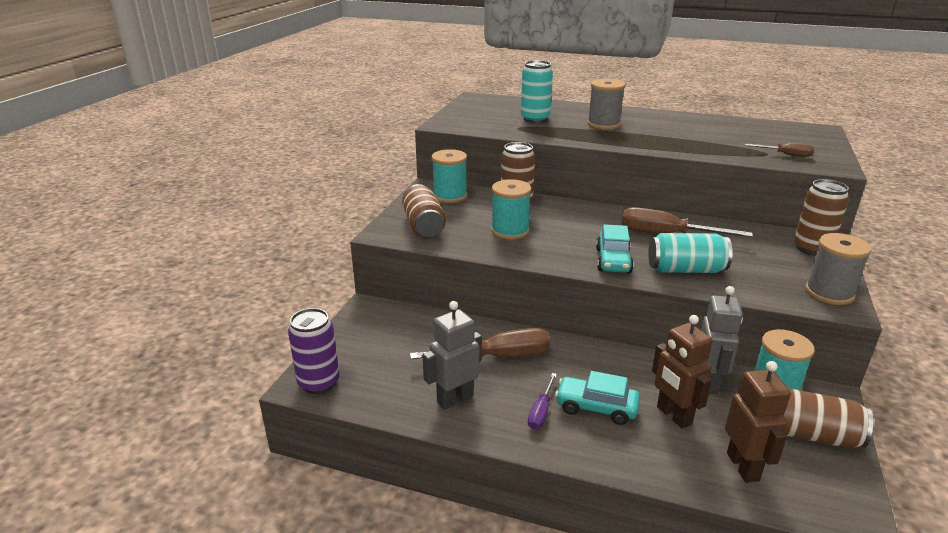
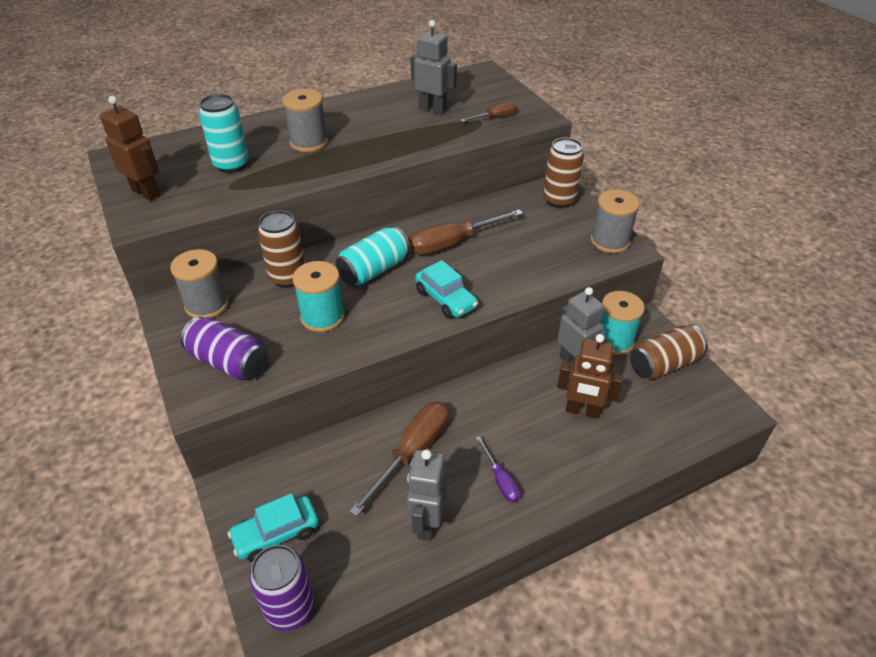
camera: 45 degrees left, 15 degrees up
brown can [402,184,446,238] -> purple can [180,317,268,381]
turquoise spool [432,149,467,203] -> grey spool [170,249,229,318]
turquoise car [555,371,640,425] -> turquoise car moved to [228,493,319,562]
turquoise can [648,233,733,273] -> turquoise can moved to [335,226,410,286]
brown robot [725,361,791,483] -> brown robot moved to [100,96,160,201]
none -> grey robot [410,20,457,114]

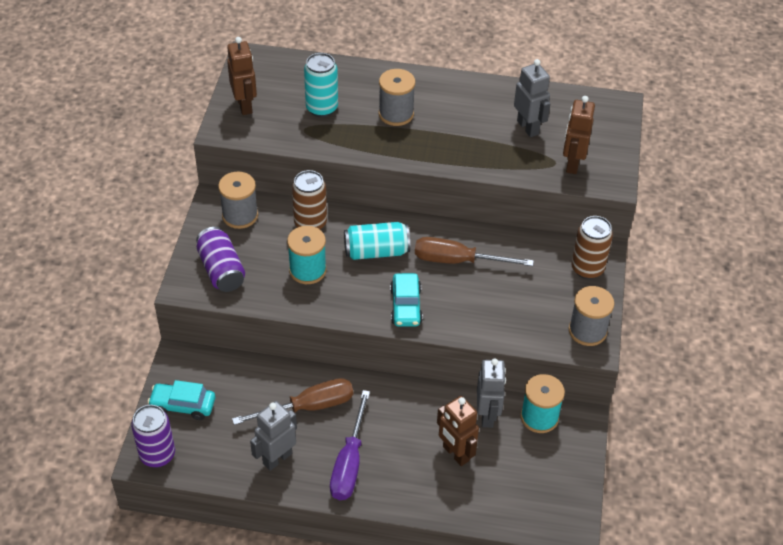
camera: 35 degrees right, 5 degrees up
brown screwdriver [461,102,517,122] -> brown robot [563,96,595,174]
purple screwdriver [476,436,520,503] -> purple screwdriver [330,390,370,500], size x1.87
brown can [630,325,708,380] -> none

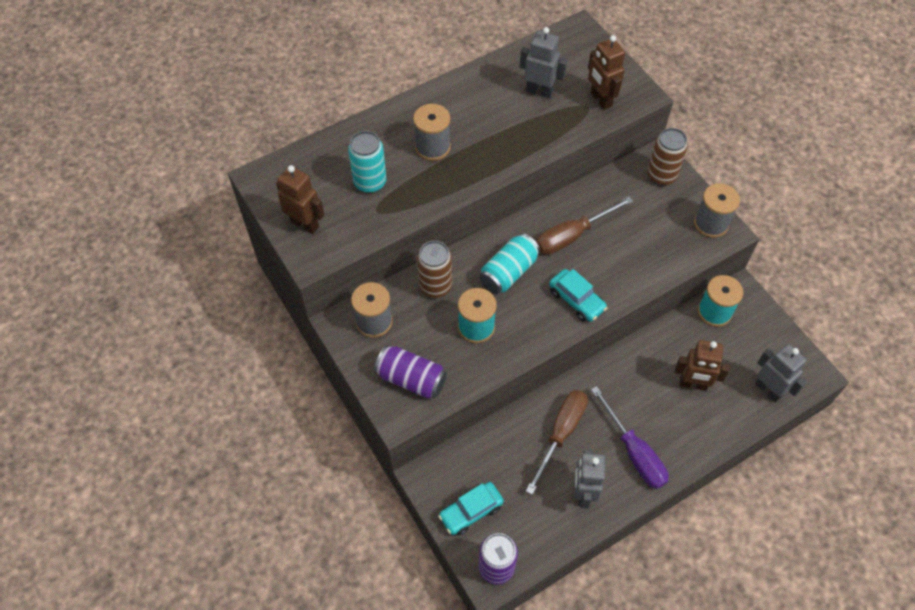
camera: 40 degrees left, 10 degrees up
grey robot [477,358,506,428] -> grey robot moved to [755,344,807,402]

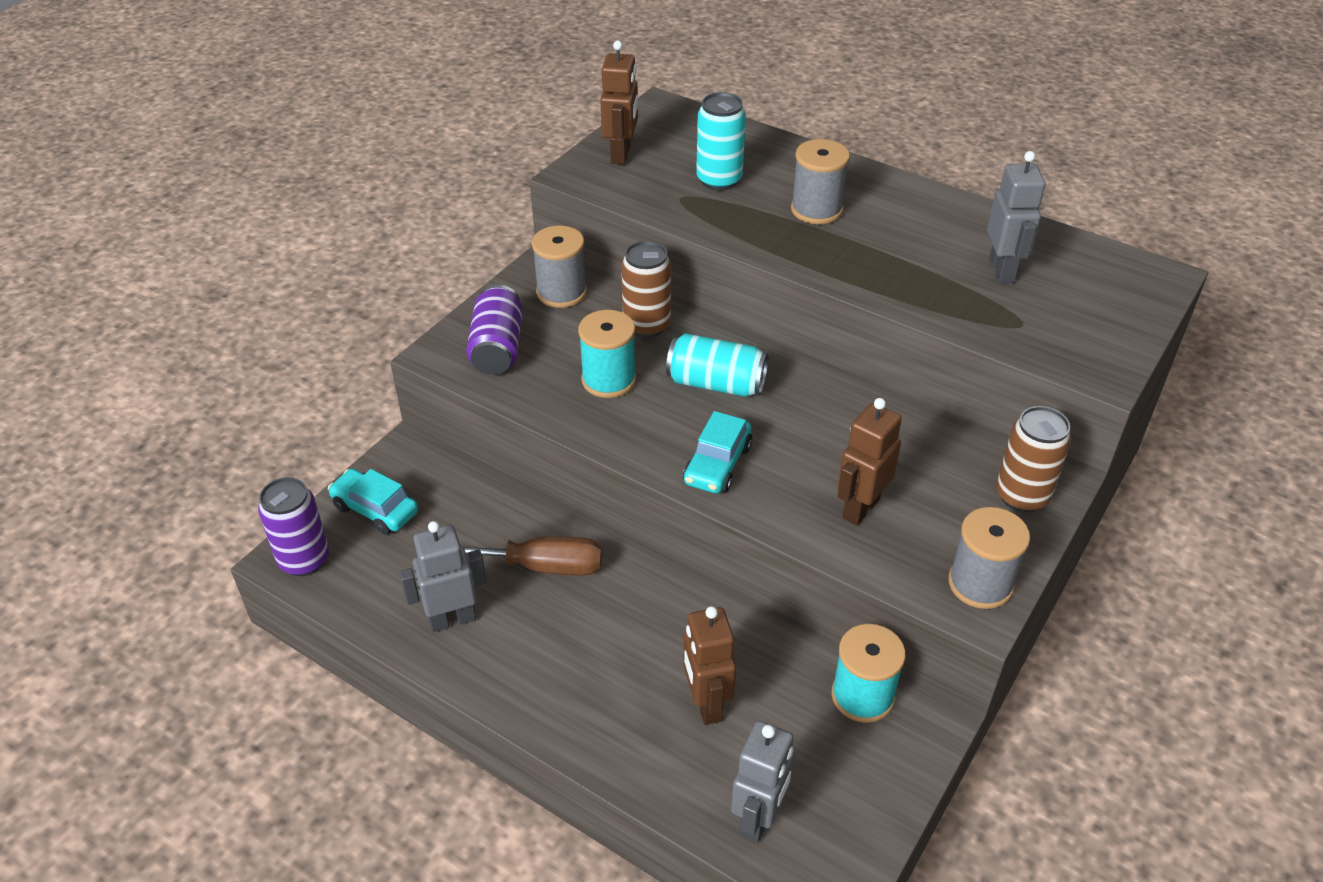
camera: 65 degrees right, 15 degrees down
brown screwdriver [536,196,633,255] -> none
brown robot [588,35,625,110] -> brown robot moved to [838,398,902,525]
purple screwdriver [591,386,669,489] -> none

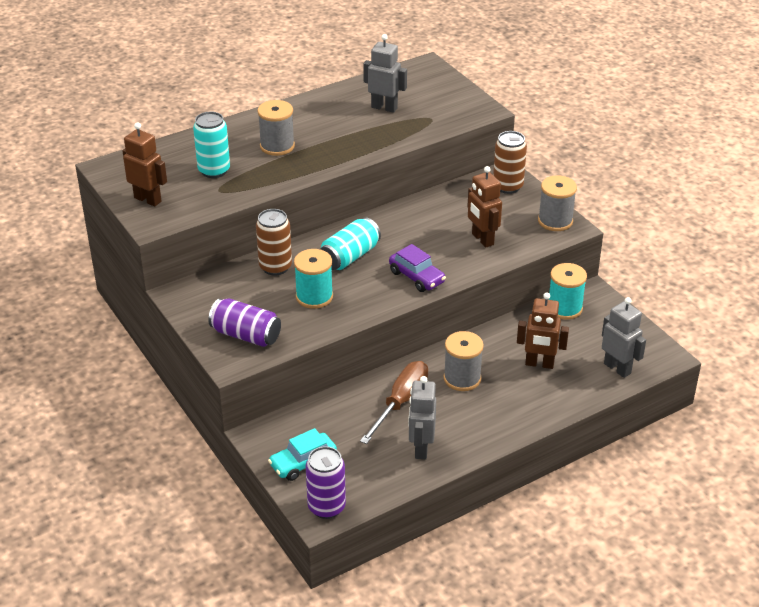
camera: 65 degrees left, 5 degrees down
grey spool [532,226,587,308] -> grey spool moved to [444,331,484,391]
turquoise car [683,411,752,494] -> purple car [389,244,446,292]

